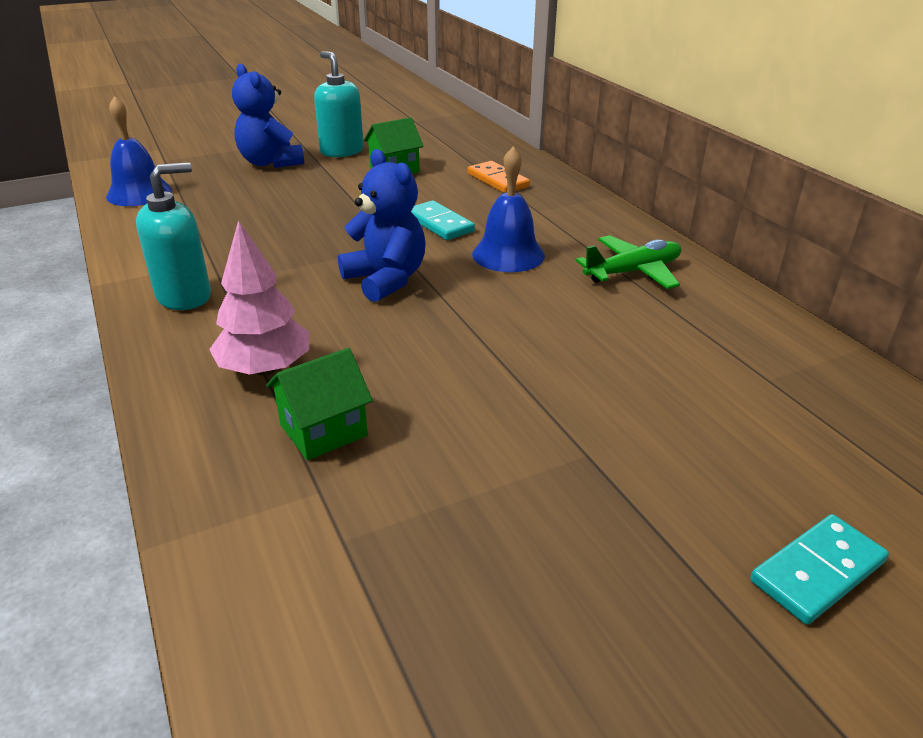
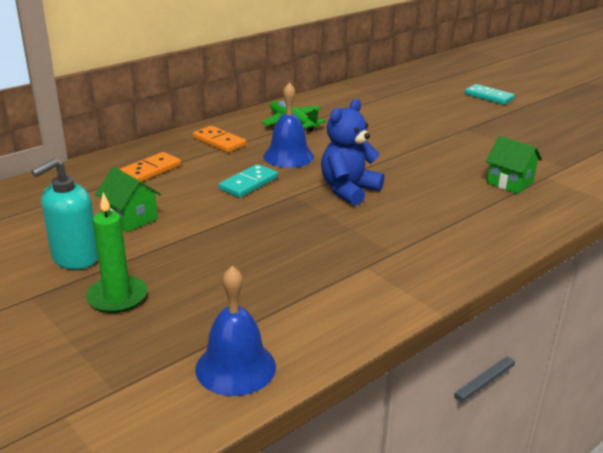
camera: 105 degrees left, 5 degrees down
turquoise soap dispenser [136,162,211,310] -> none
pink tree [209,220,309,376] -> none
blue teddy bear [232,64,304,168] -> green candle [86,193,147,313]
none -> orange domino [193,126,246,153]

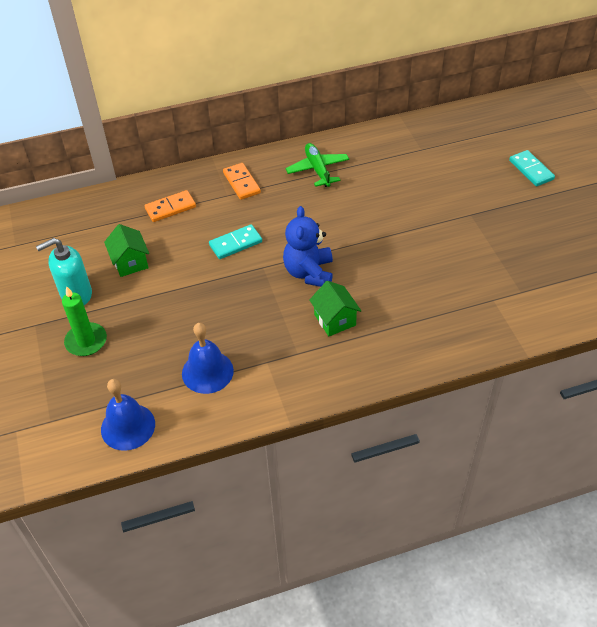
camera: 25 degrees right, 20 degrees up
blue bell [263,82,314,168] -> blue bell moved to [182,323,234,394]
blue teddy bear [321,99,384,206] -> blue teddy bear turned 60 degrees counterclockwise [283,206,333,287]
green house [486,136,542,194] -> green house moved to [309,281,361,336]

